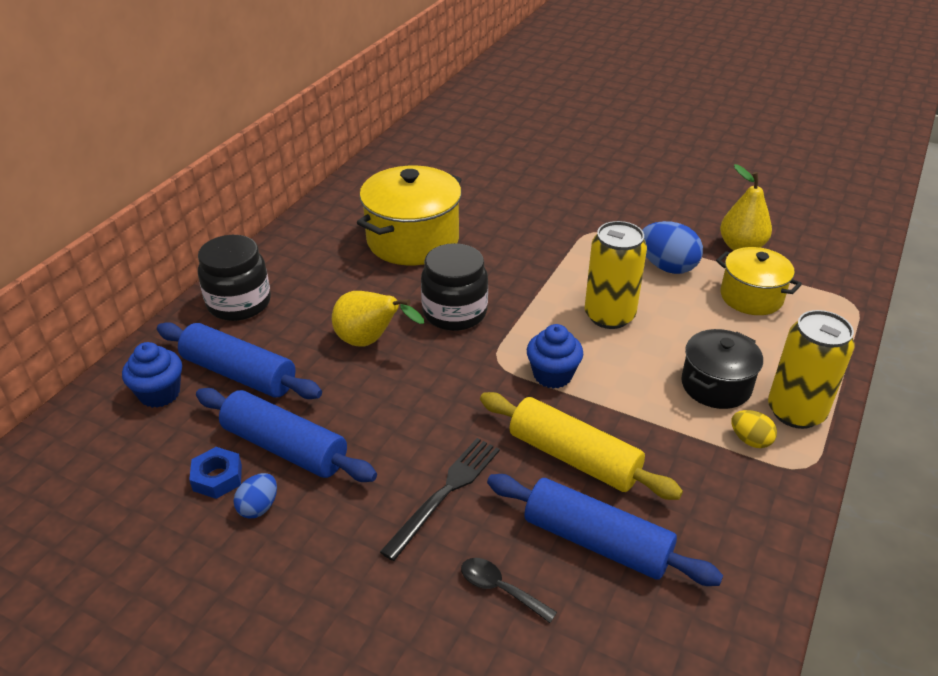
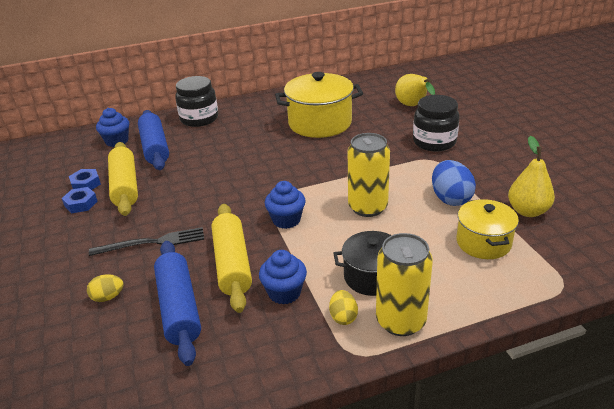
camera: 45 degrees right, 5 degrees down
blue rolling pin [196,388,377,482] -> yellow rolling pin [108,142,138,216]
blue egg [234,473,277,519] -> blue nut [62,187,98,213]
yellow pear [332,291,424,347] -> yellow pear moved to [395,74,435,106]
black jar [421,243,488,331] -> black jar moved to [413,95,460,152]
black spoon [461,558,557,623] -> yellow egg [87,274,124,302]
none -> blue cupcake [259,250,307,304]

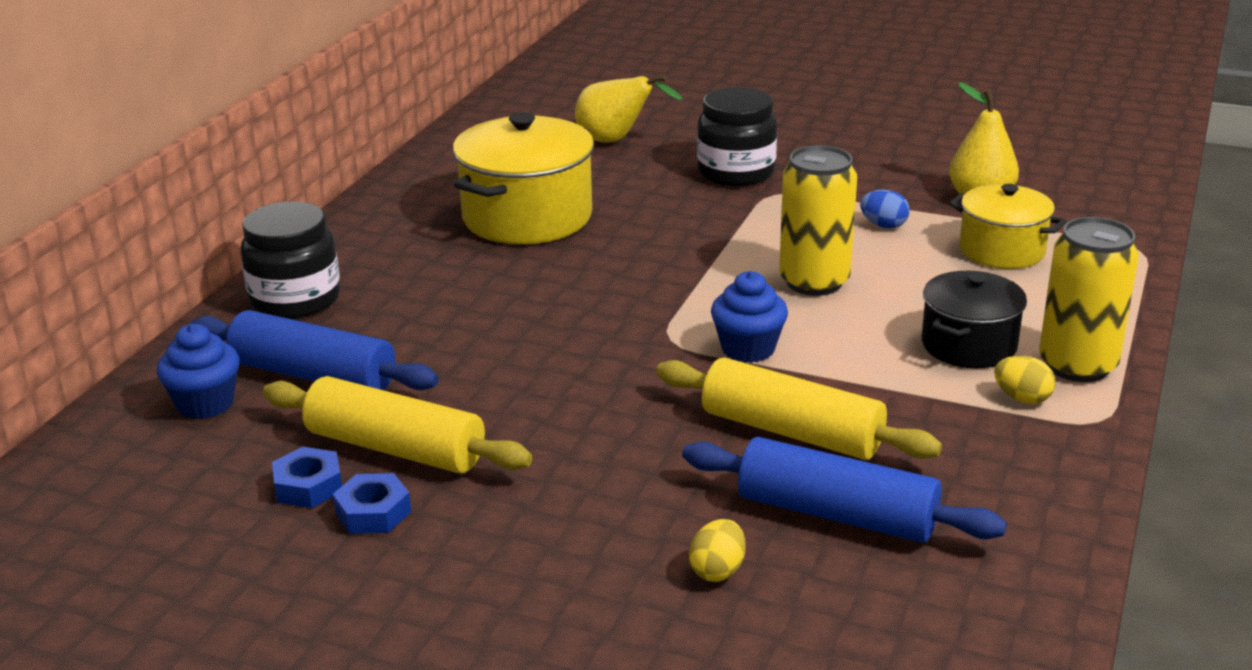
camera: 50 degrees left, 5 degrees down
black fork [89,227,204,256] -> none
blue cupcake [259,250,307,304] -> none
blue egg [432,160,476,206] -> blue egg [860,190,910,228], size x0.56

